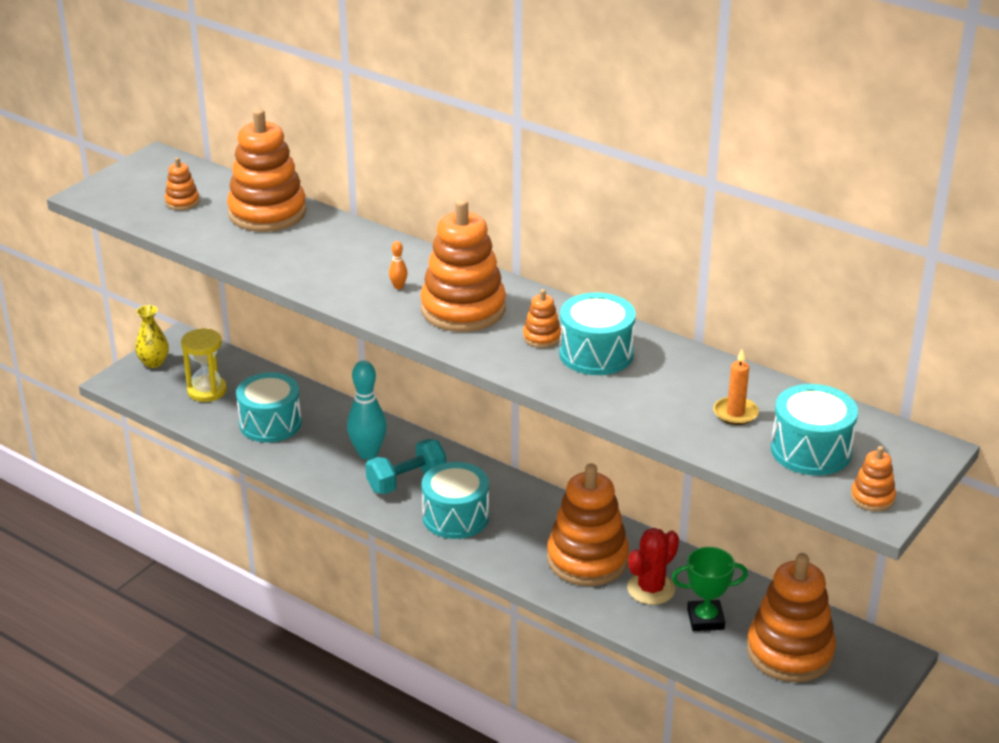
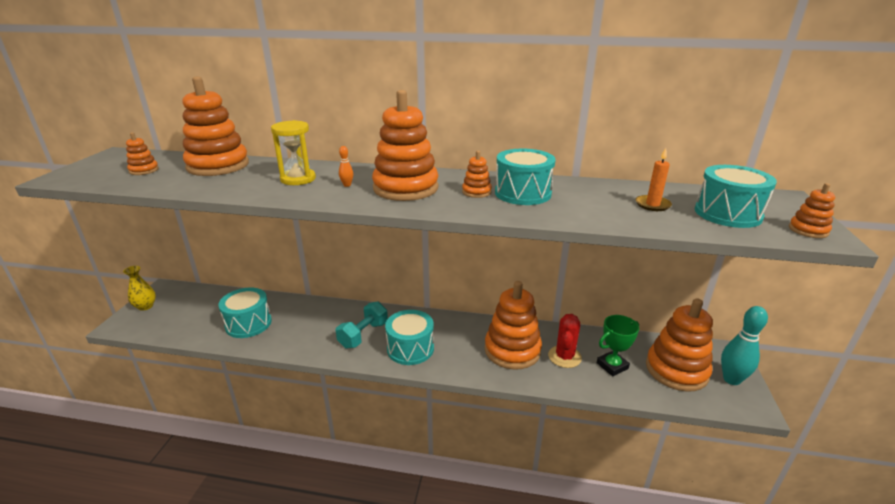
camera: 25 degrees left, 5 degrees down
yellow hourglass [181,328,227,402] -> yellow hourglass moved to [271,120,316,185]
turquoise bowling pin [347,360,387,460] -> turquoise bowling pin moved to [721,306,768,385]

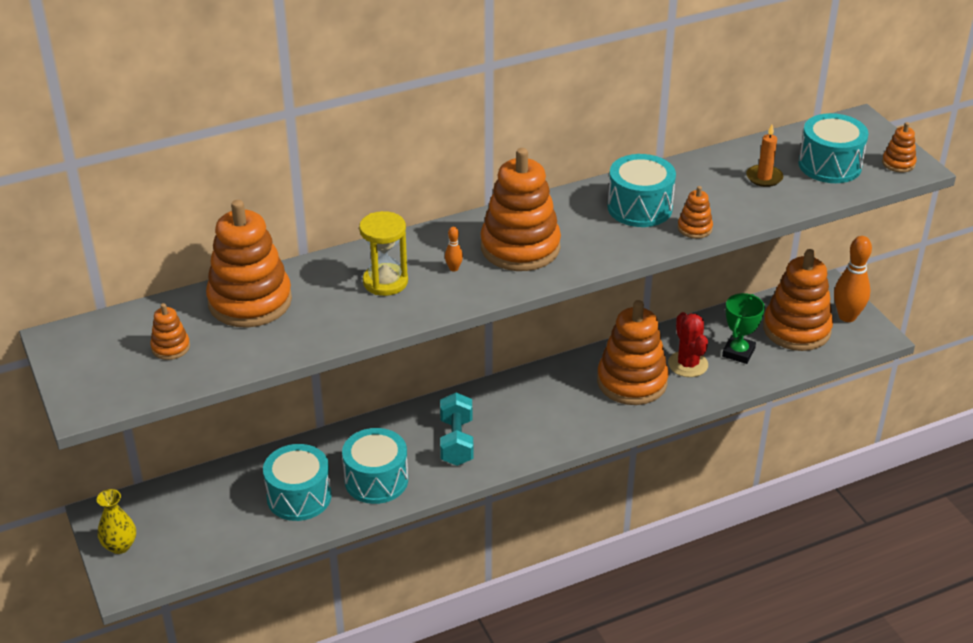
camera: 35 degrees left, 10 degrees up
turquoise drum [385,310,434,365] -> turquoise drum moved to [342,428,408,504]
orange stacking toy [462,151,492,198] -> orange stacking toy moved to [678,186,713,239]
turquoise bowling pin [721,306,768,385] -> orange bowling pin [834,236,872,322]

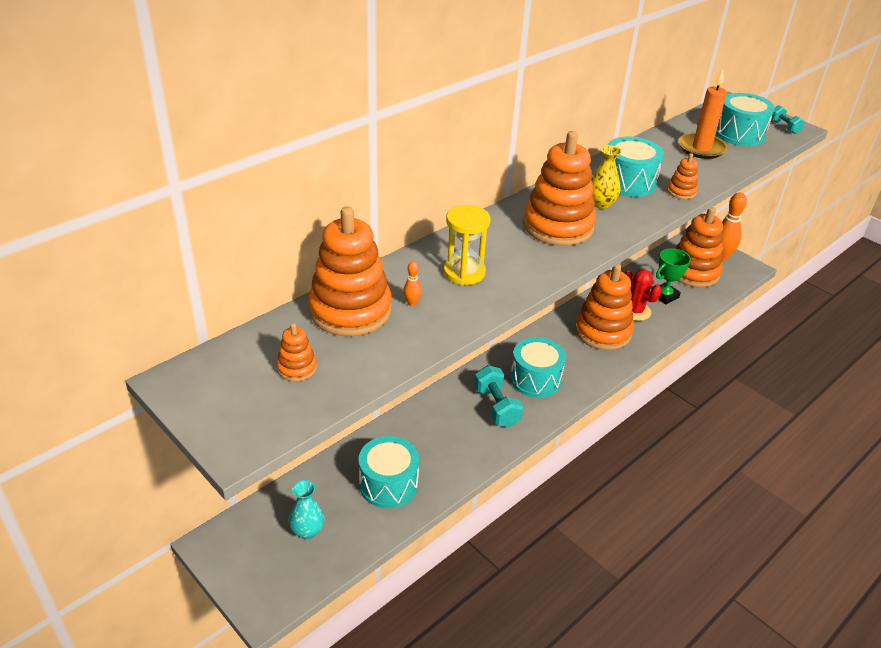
camera: 20 degrees left, 0 degrees up
yellow vase [97,489,136,554] -> yellow vase moved to [591,145,622,209]
turquoise drum [342,428,408,504] -> turquoise drum moved to [510,337,566,398]
orange bowling pin [445,227,463,272] -> orange bowling pin moved to [403,261,422,306]
green trophy [722,293,765,364] -> green trophy turned 45 degrees clockwise [656,248,691,305]
orange candle [746,125,783,187] -> orange candle [678,69,727,159], size x1.62
orange stacking toy [882,122,917,172] -> turquoise dumbbell [772,105,805,134]
none -> turquoise vase [289,480,325,539]

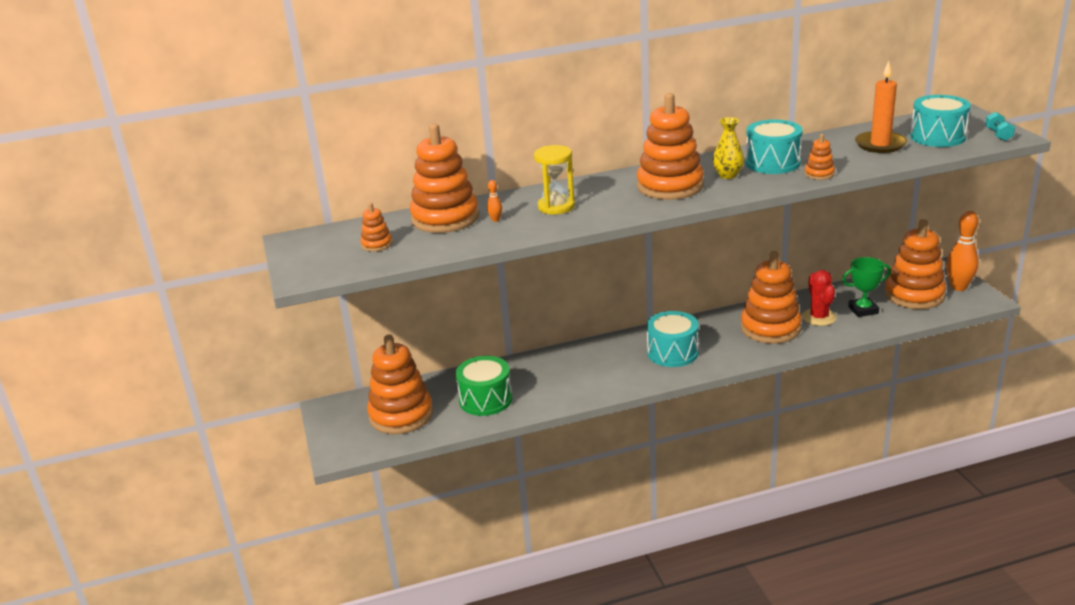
camera: 30 degrees right, 10 degrees down
turquoise vase [289,480,325,539] -> orange stacking toy [367,335,433,434]
turquoise drum [359,436,419,508] -> green drum [456,356,512,416]
turquoise dumbbell [474,365,523,427] -> none

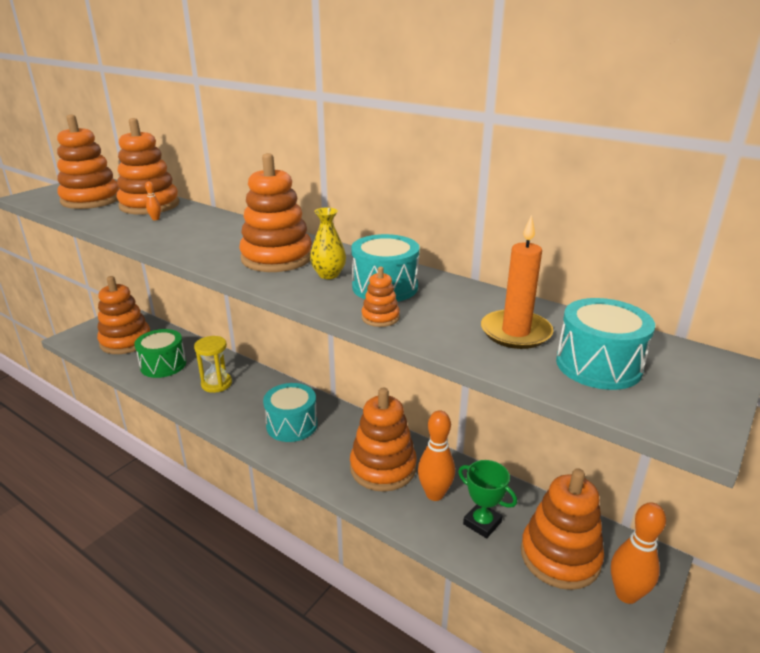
camera: 50 degrees right, 0 degrees up
orange stacking toy [360,203,392,252] -> orange stacking toy [57,114,119,209], size x2.26
yellow hourglass [534,145,575,214] -> yellow hourglass moved to [194,336,232,393]
red cactus [802,270,837,326] -> orange bowling pin [418,410,455,501]
turquoise dumbbell [985,112,1015,141] -> none

